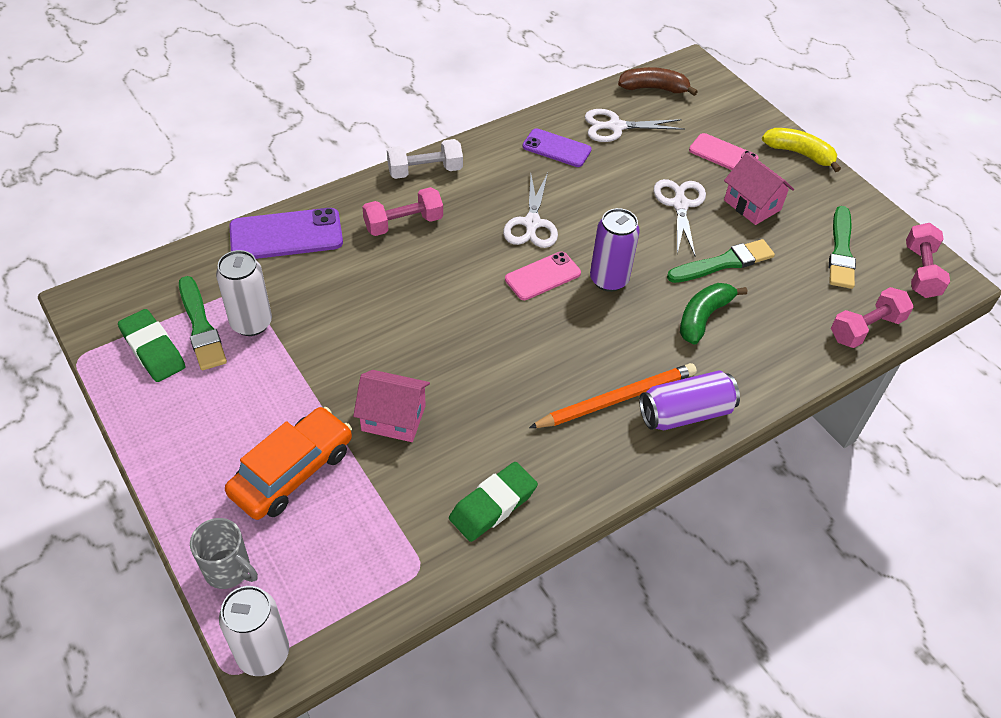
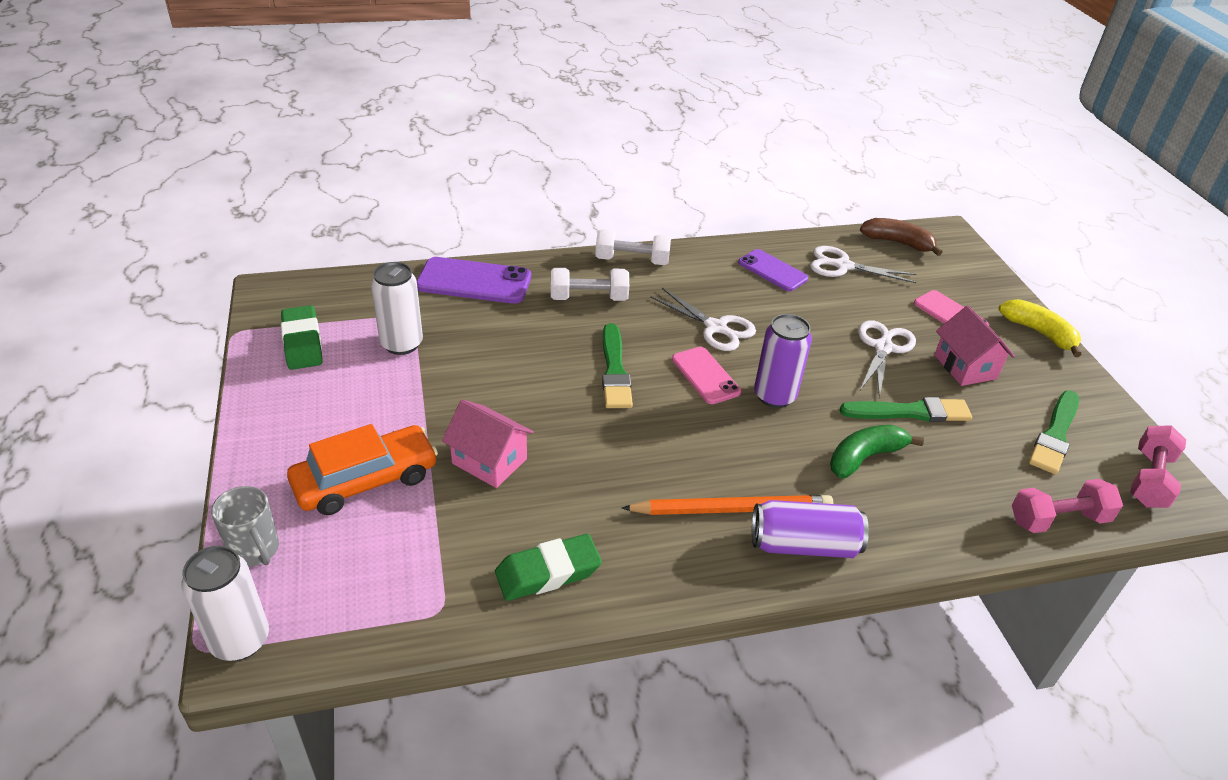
camera: 20 degrees right, 10 degrees down
green brush [179,276,227,370] -> green brush moved to [602,323,633,408]
pink dumbbell [362,187,443,236] -> white dumbbell [551,268,629,301]
white scissors [503,173,558,248] -> white scissors turned 75 degrees counterclockwise [650,288,756,351]
pink phone [505,252,581,300] -> pink phone turned 75 degrees clockwise [672,347,741,404]

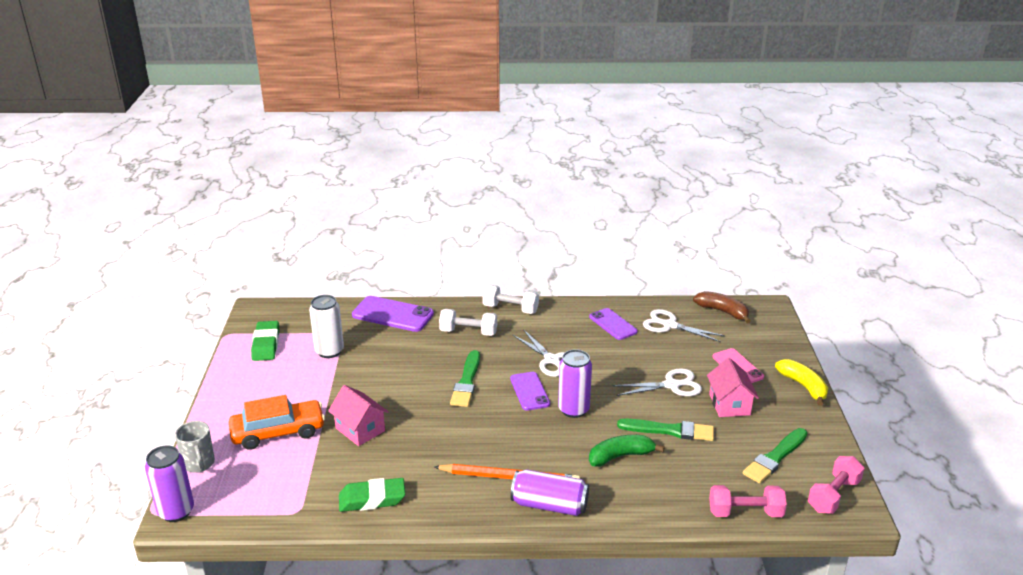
camera: 15 degrees right, 10 degrees down
white can [182,546,269,661] -> purple can [145,445,194,522]
pink phone [672,347,741,404] -> purple phone [510,372,550,411]
white scissors [858,320,916,398] -> white scissors turned 45 degrees clockwise [612,368,702,396]

